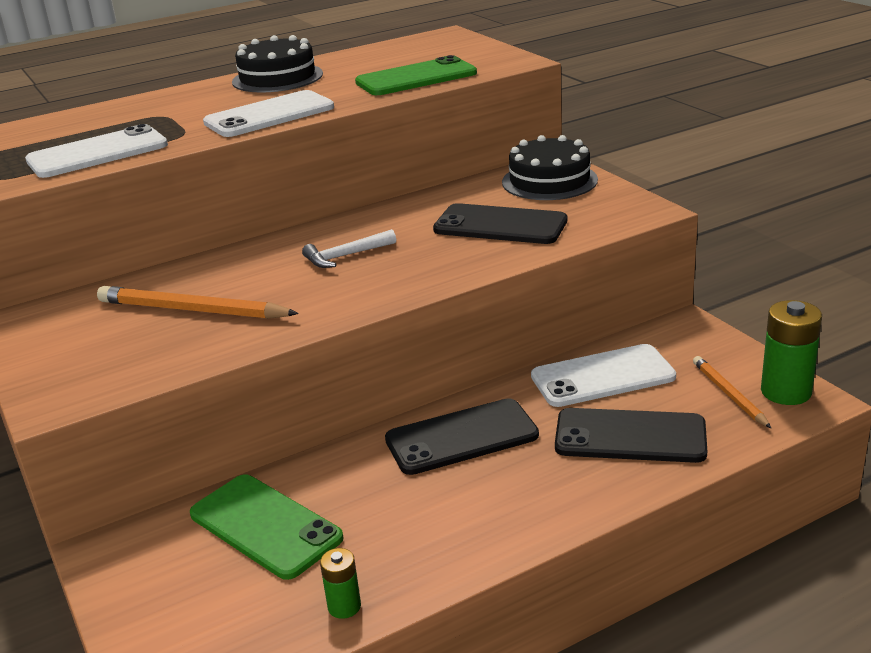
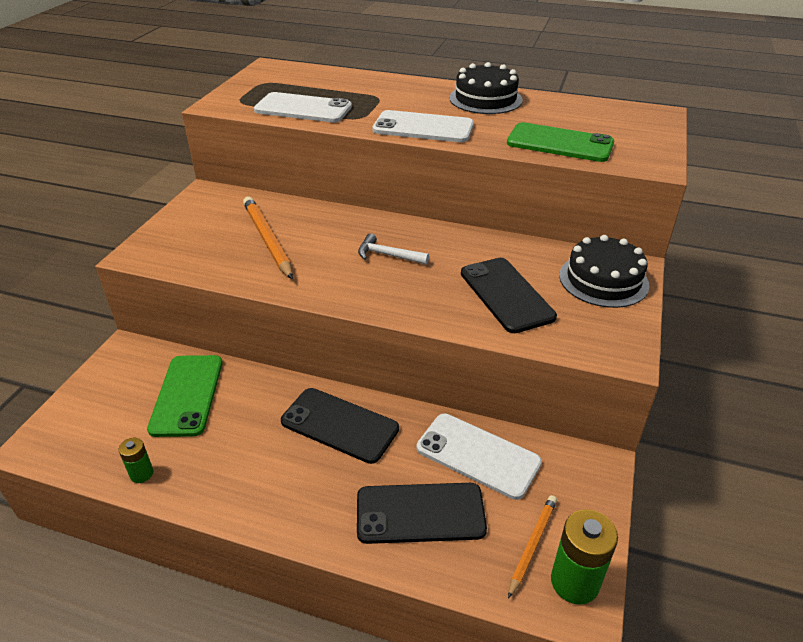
camera: 45 degrees right, 10 degrees up
black phone [555,408,707,463] -> black phone turned 60 degrees counterclockwise [357,483,487,544]

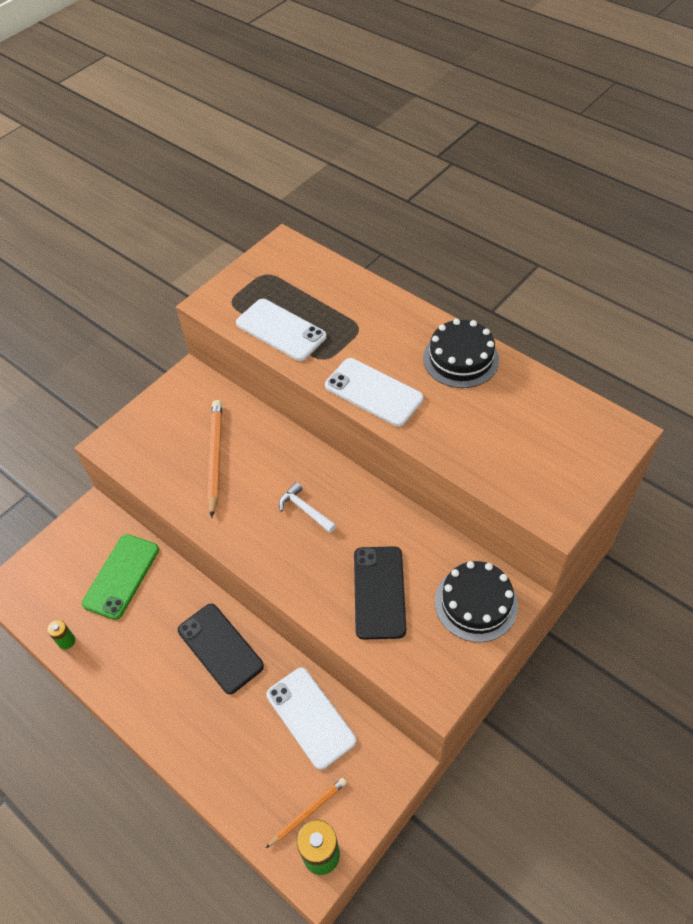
camera: 25 degrees right, 15 degrees up
black phone [357,483,487,544] -> none
green phone [507,122,614,162] -> none

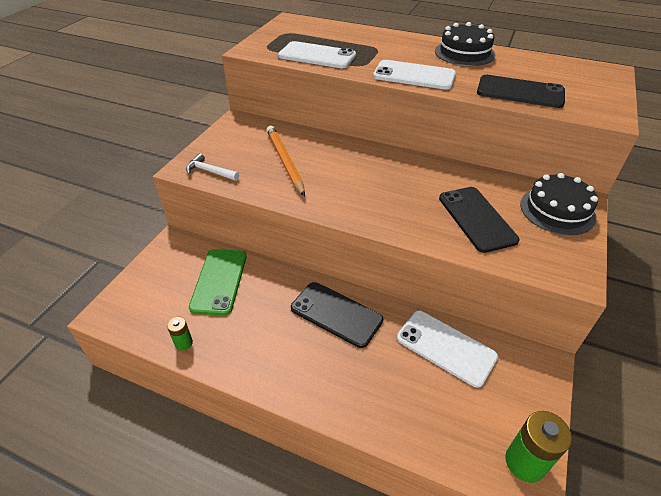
camera: 20 degrees left, 10 degrees down
orange pencil [266,778,347,848] -> none
white hammer [279,482,336,533] -> white hammer moved to [186,153,239,181]
none -> black phone [477,75,565,108]

